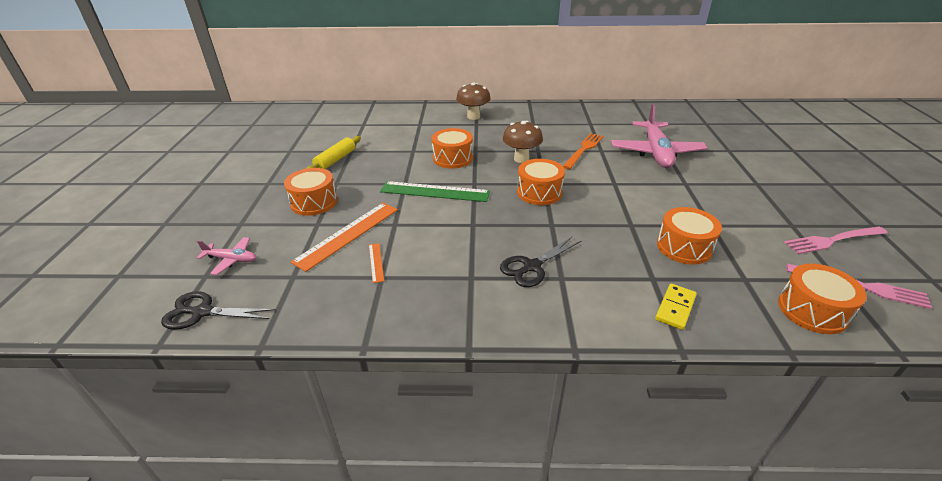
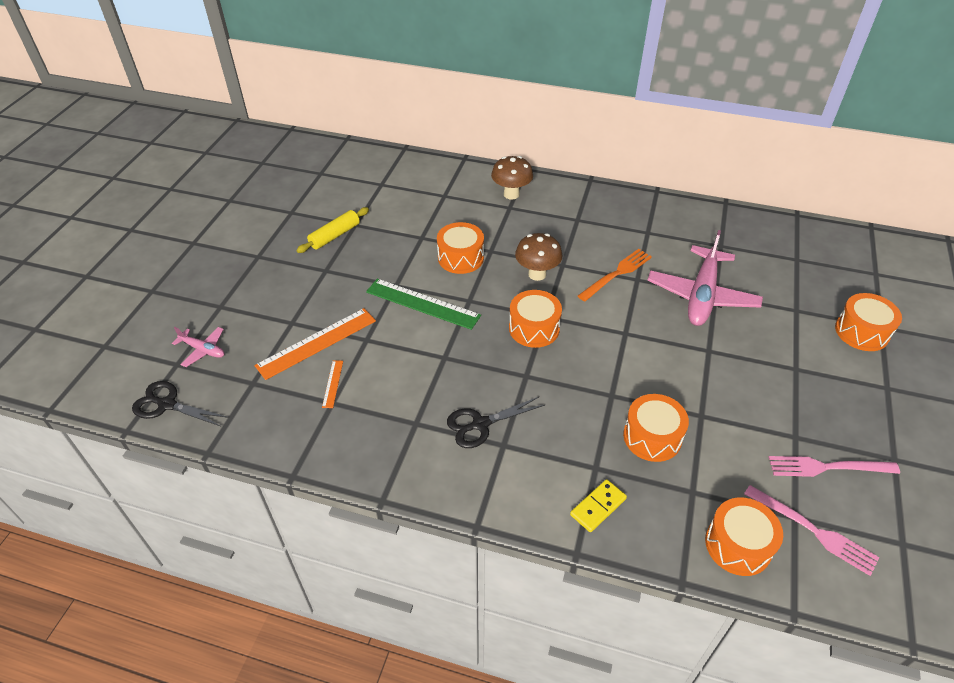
camera: 15 degrees right, 10 degrees up
orange drum [284,168,338,216] -> orange drum moved to [835,293,902,351]

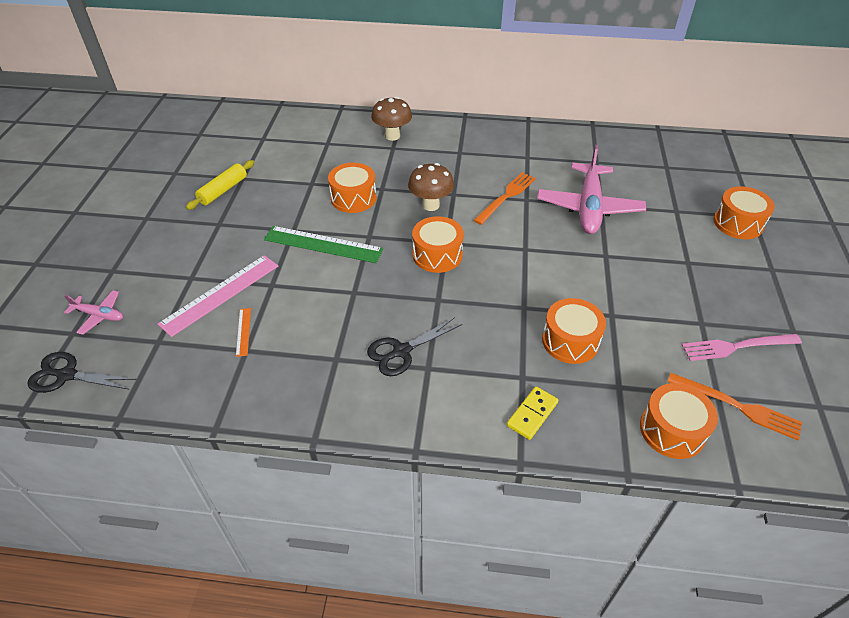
camera: 10 degrees left, 0 degrees up
orange ruler [255,308,376,380] -> pink ruler [158,255,278,337]
pink fork [744,485,880,576] -> orange fork [667,373,802,440]

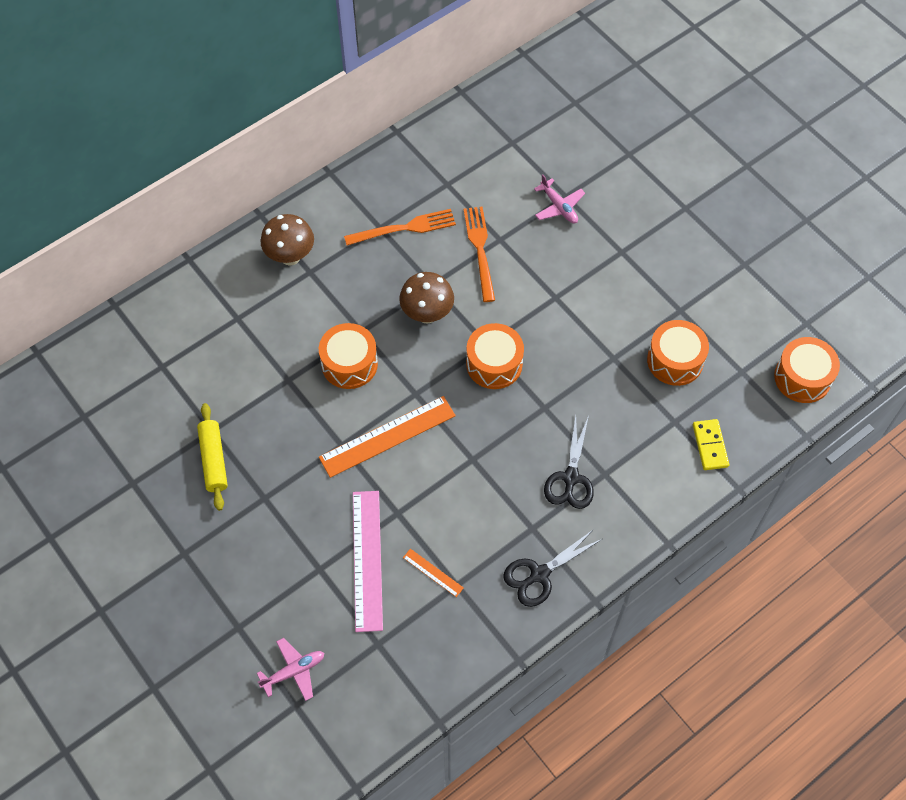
camera: 45 degrees left, 15 degrees up
black scissors [27,352,137,393] -> black scissors moved to [503,529,602,607]
green ruler [264,226,383,263] -> orange ruler [319,396,456,478]
pink plane [537,145,646,234] -> pink plane [534,174,585,224], size x0.48
orange fork [667,373,802,440] -> orange fork moved to [344,209,456,246]
pink fork [682,334,802,361] -> none
orange drum [713,186,775,239] -> none

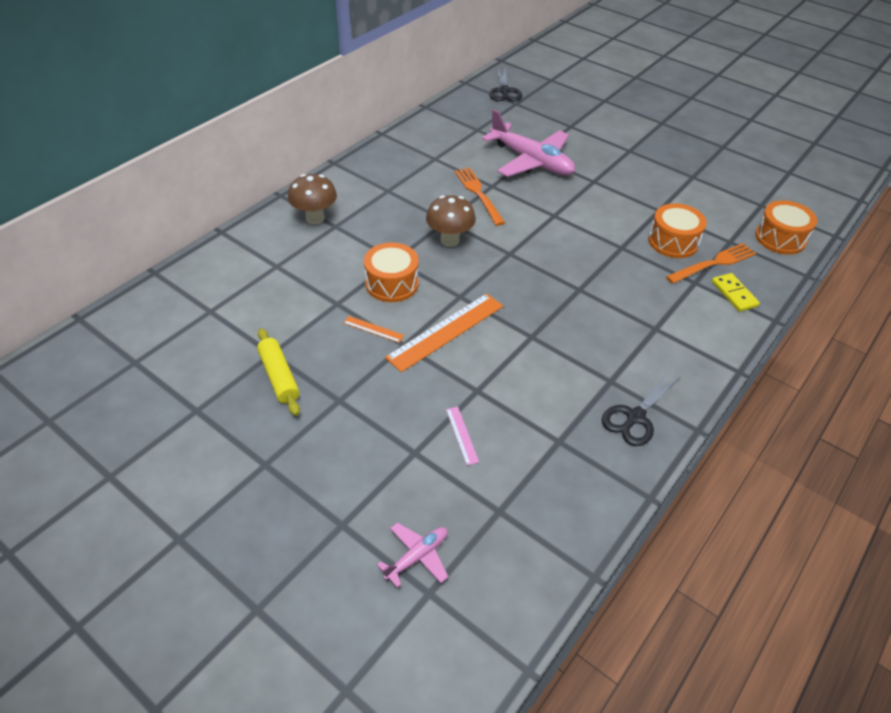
camera: 15 degrees left, 15 degrees down
orange fork [344,209,456,246] -> orange fork moved to [666,243,756,284]
pink ruler [353,491,383,632] -> pink ruler [446,407,479,465], size x0.46
orange ruler [403,549,464,597] -> orange ruler moved to [343,316,404,343]
orange drum [466,323,524,389] -> none
pink plane [534,174,585,224] -> pink plane [482,109,575,177], size x2.10
black scissors [544,416,594,509] -> black scissors moved to [489,67,522,101]

